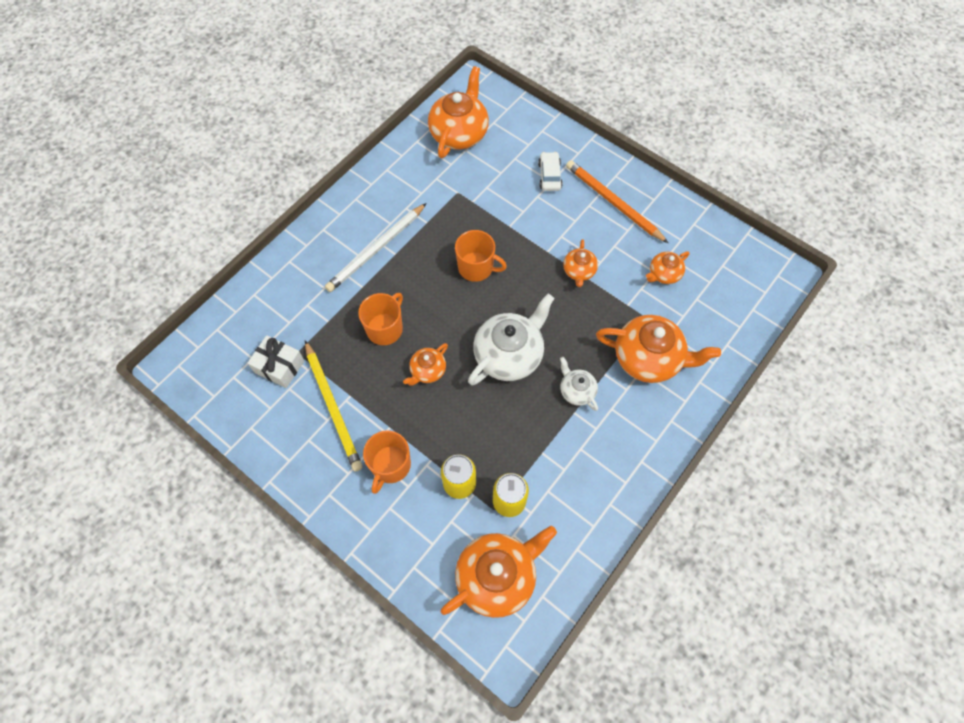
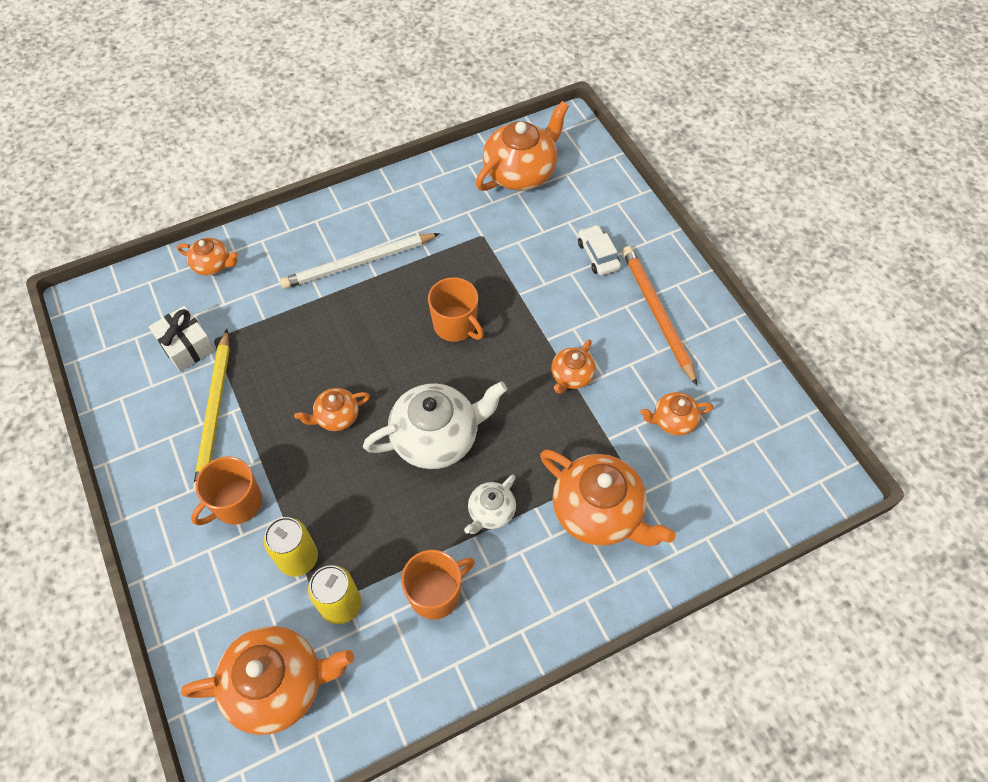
camera: 25 degrees right, 5 degrees down
orange mug [358,293,403,345] -> orange mug moved to [401,550,475,619]
white car [538,152,563,191] -> white car turned 45 degrees counterclockwise [578,225,621,276]
white teapot [560,357,598,411] -> white teapot turned 135 degrees counterclockwise [464,475,516,534]
none -> orange teapot [177,238,238,276]

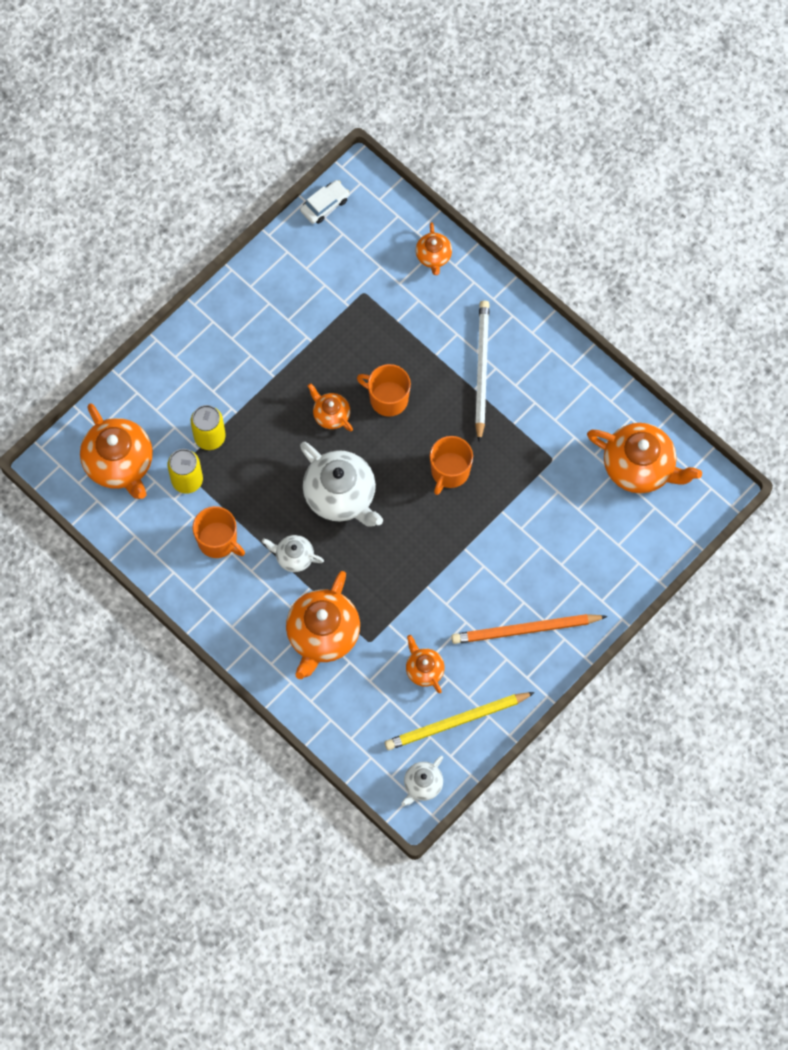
camera: 70 degrees right, 10 degrees up
white gift [149,306,215,372] -> none
orange mug [191,456,262,525] -> orange mug moved to [357,364,411,417]
yellow pencil [193,329,230,492] -> yellow pencil moved to [385,692,535,750]
white pencil [280,233,440,289] -> white pencil turned 45 degrees clockwise [475,300,490,443]
orange teapot [551,340,596,394] -> none
white car [578,225,621,276] -> white car moved to [300,180,350,224]
orange pencil [622,246,697,385] -> orange pencil turned 150 degrees counterclockwise [451,614,607,644]
none -> white teapot [402,756,443,806]

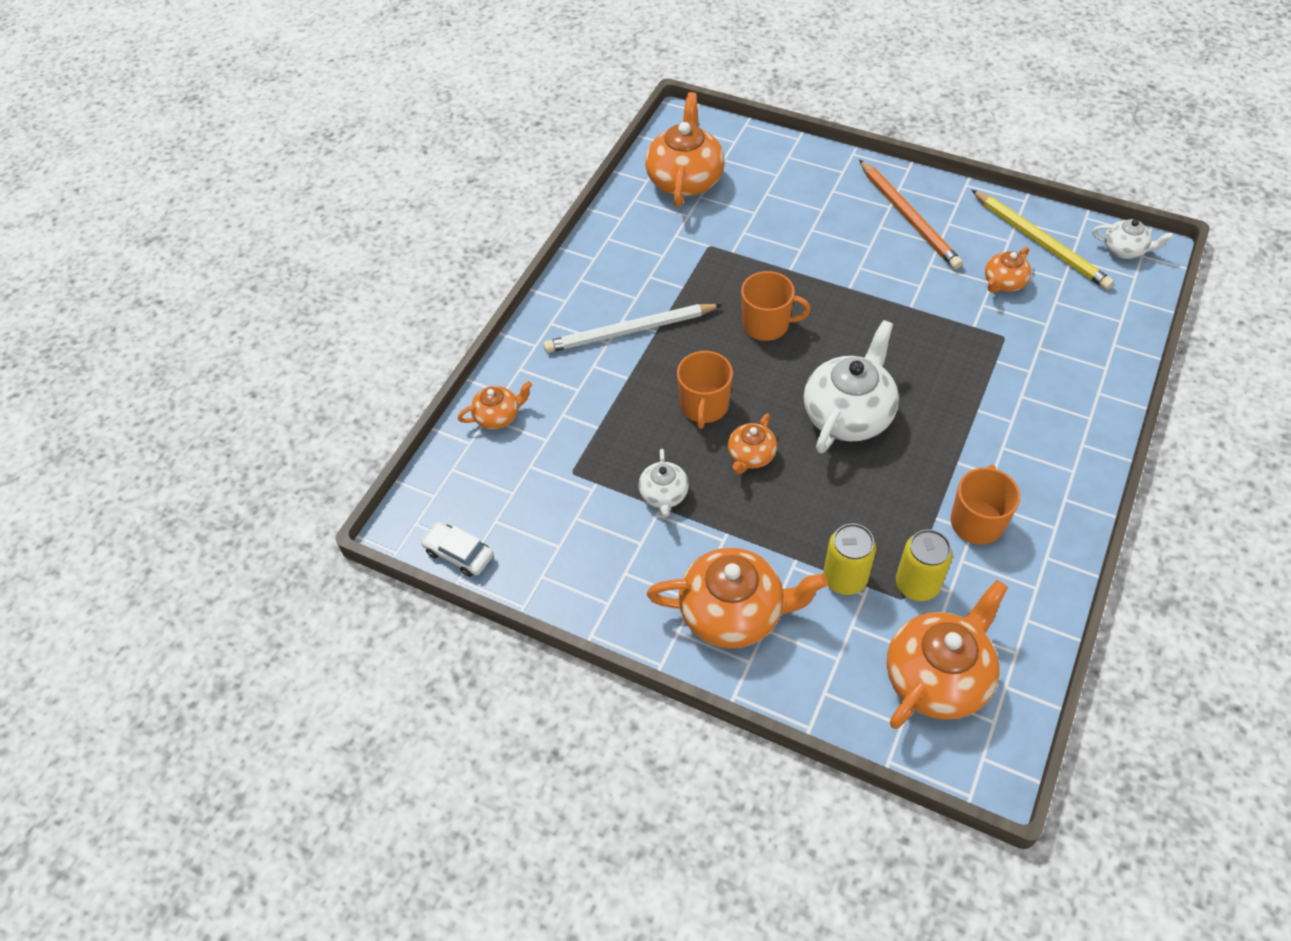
camera: 105 degrees left, 15 degrees down
white teapot [262,535,324,572] -> white teapot moved to [638,449,689,517]
orange teapot [286,571,360,679] -> orange teapot moved to [647,547,828,649]

